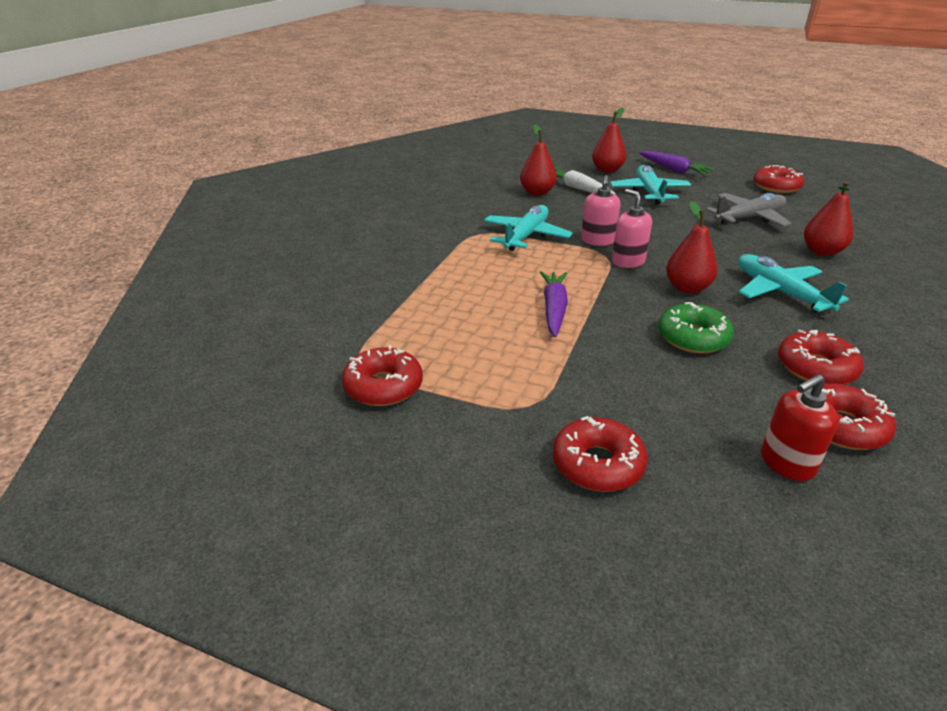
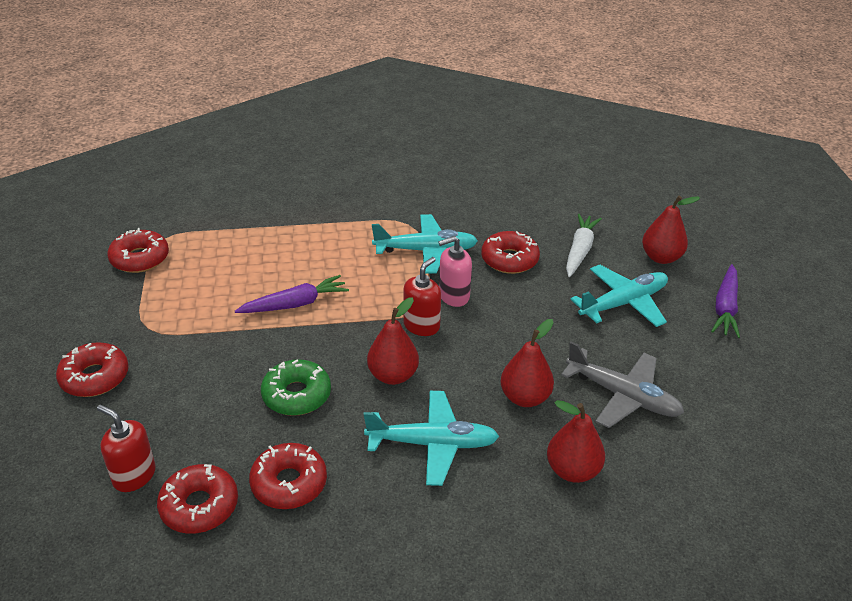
camera: 60 degrees right, 5 degrees up
red pear [520,125,557,196] -> red pear moved to [500,319,554,407]
pink soap dispenser [612,189,652,268] -> red soap dispenser [403,257,441,336]
turquoise plane [738,254,849,312] -> turquoise plane turned 60 degrees clockwise [364,391,499,486]
red donut [753,165,804,193] -> red donut moved to [481,231,540,274]

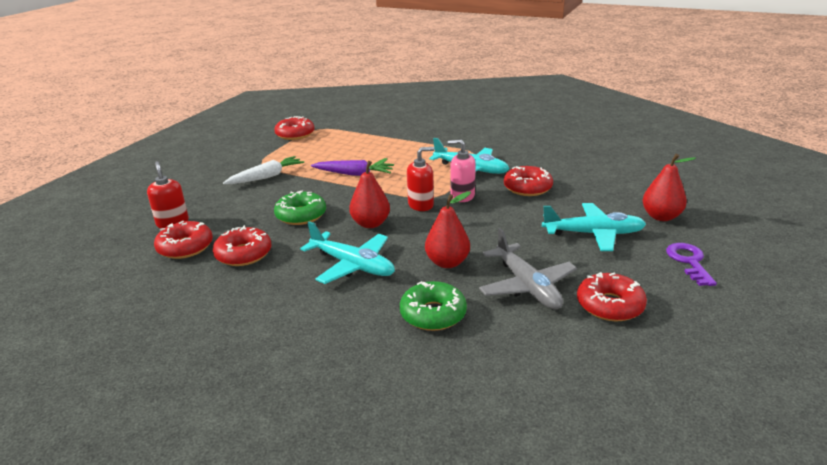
camera: 35 degrees right, 10 degrees down
red donut [56,342,129,397] -> red donut moved to [577,272,647,321]
red pear [547,400,605,483] -> green donut [400,281,467,331]
white carrot [566,213,602,277] -> white carrot moved to [223,156,304,184]
purple carrot [711,264,740,338] -> purple key [666,243,717,286]

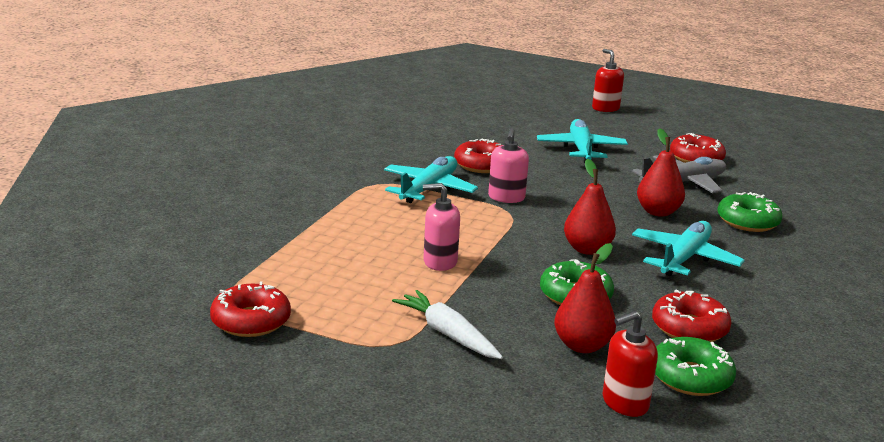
camera: 95 degrees left, 5 degrees down
red donut [154,221,213,259] -> green donut [655,337,736,396]
purple carrot [311,160,394,176] -> pink soap dispenser [423,183,460,271]
red soap dispenser [407,147,434,211] -> red soap dispenser moved to [592,49,624,112]
red pear [642,154,696,221] -> red pear moved to [554,243,616,353]
purple key [666,243,717,286] -> none

